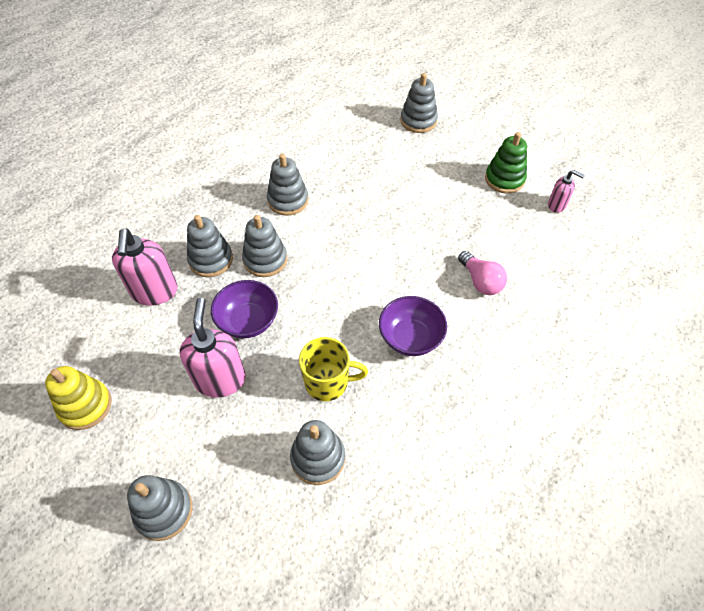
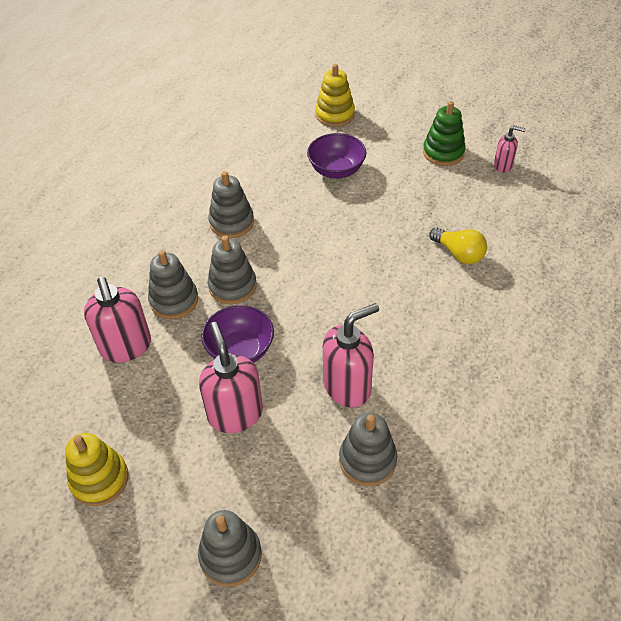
camera: 15 degrees left, 5 degrees down
yellow mug [299,337,368,401] -> pink soap dispenser [323,303,379,408]
purple bowl [379,296,447,356] -> purple bowl moved to [307,133,366,179]
grey stacking toy [400,73,438,133] -> yellow stacking toy [315,64,355,127]
pink light bulb [458,251,507,295] -> yellow light bulb [429,228,487,264]

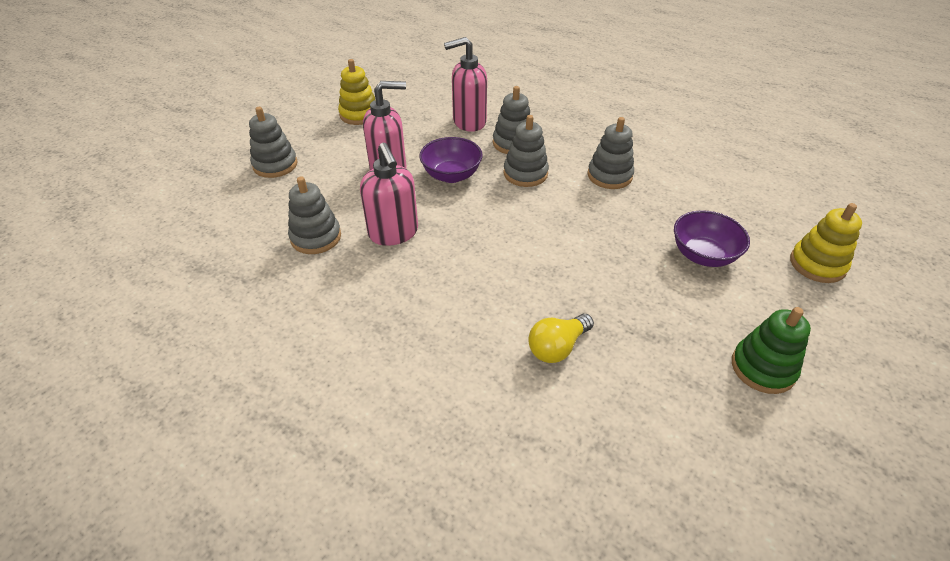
camera: 95 degrees right, 5 degrees down
pink soap dispenser [494,126,526,173] -> none

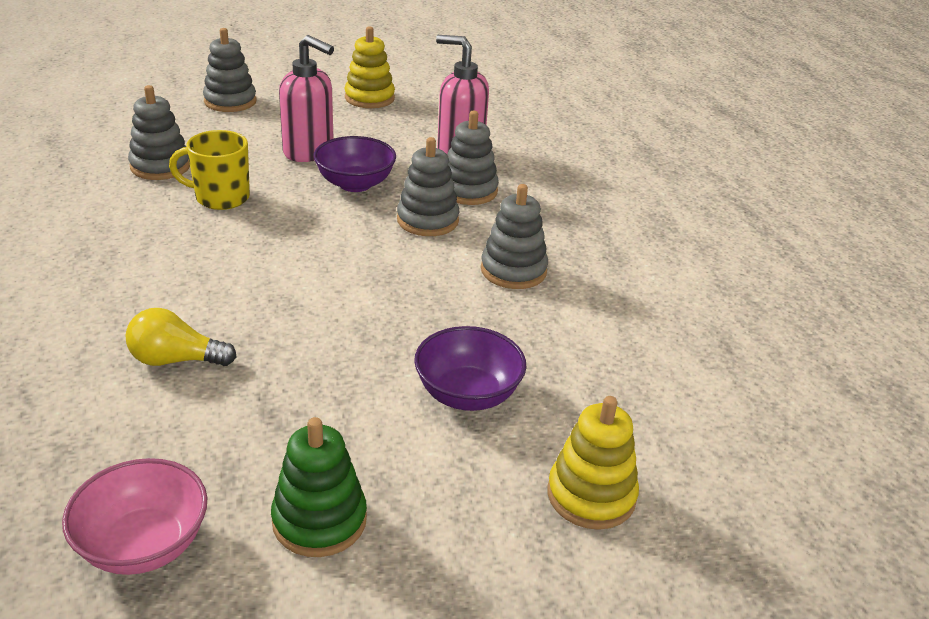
camera: 40 degrees right, 10 degrees down
pink soap dispenser [360,143,418,246] -> yellow mug [169,130,250,210]
none -> pink bowl [62,458,207,575]

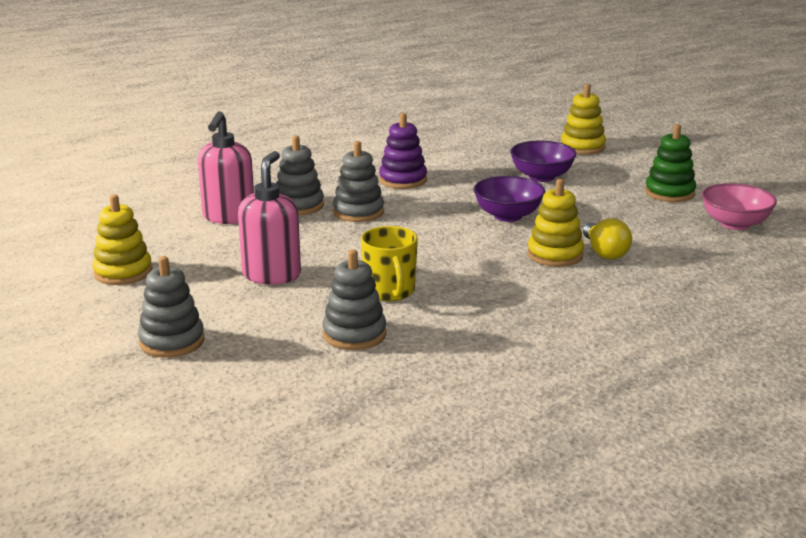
camera: 105 degrees left, 10 degrees down
purple bowl [314,136,396,192] -> purple bowl moved to [474,176,545,222]
grey stacking toy [481,184,548,289] -> purple stacking toy [379,113,427,189]
none -> yellow stacking toy [527,179,584,267]

